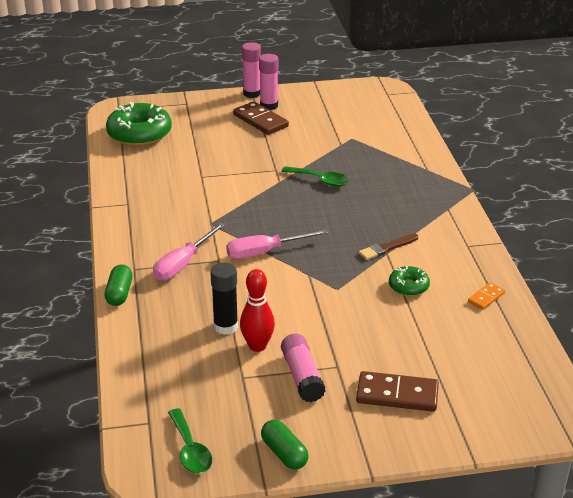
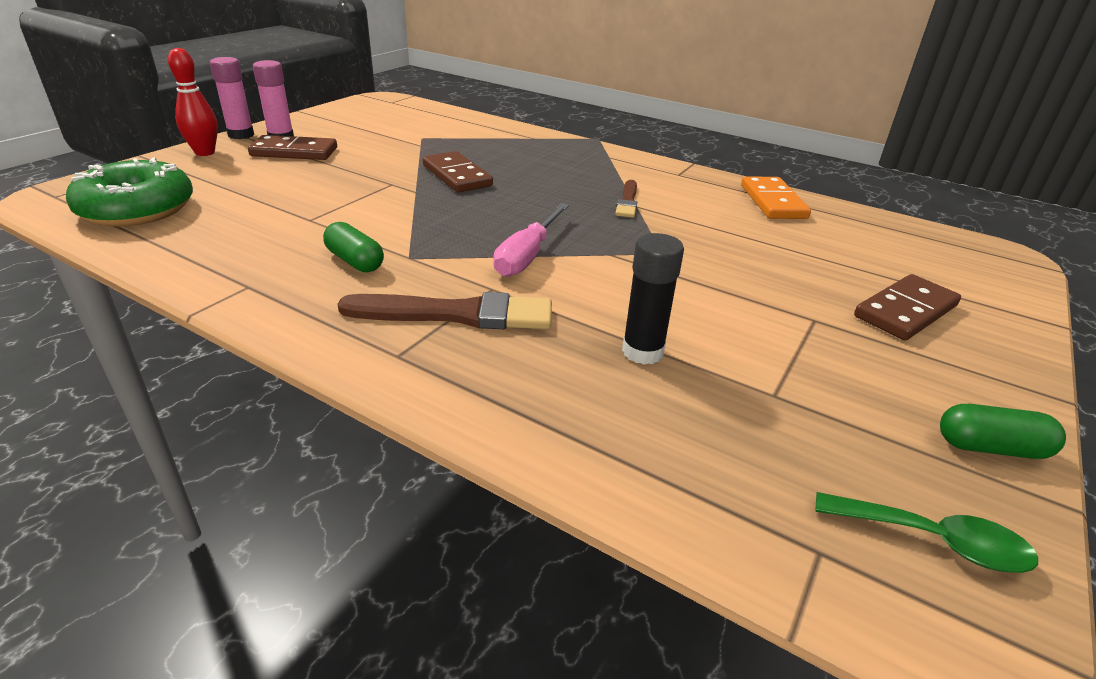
camera: 50 degrees left, 0 degrees up
green capsule [105,264,133,306] -> green capsule moved to [323,222,384,272]
pink screwdriver [153,223,225,281] -> brown brush [338,292,552,329]
red bowling pin [240,269,275,352] -> red bowling pin moved to [168,48,218,156]
pink glue stick [281,334,326,402] -> none
green spoon [282,166,349,186] -> brown domino [423,151,493,192]
green donut [389,265,430,296] -> none
orange domino [468,282,505,310] -> orange domino [741,176,811,219], size x1.85

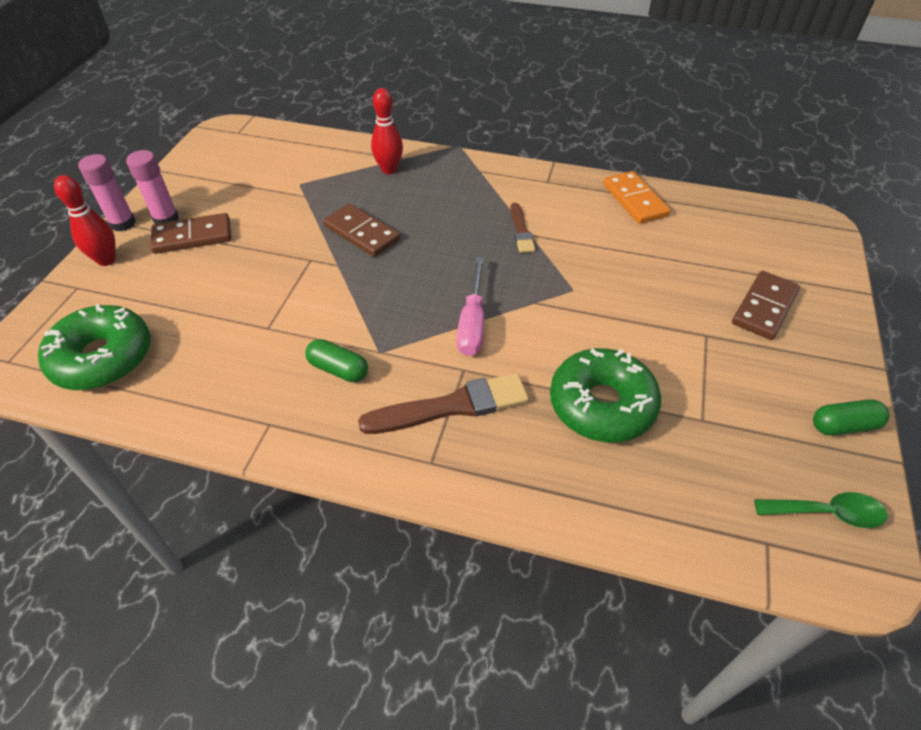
camera: 15 degrees left, 15 degrees up
black glue stick [622,233,684,365] -> green donut [550,348,661,443]
none -> red bowling pin [371,88,403,174]

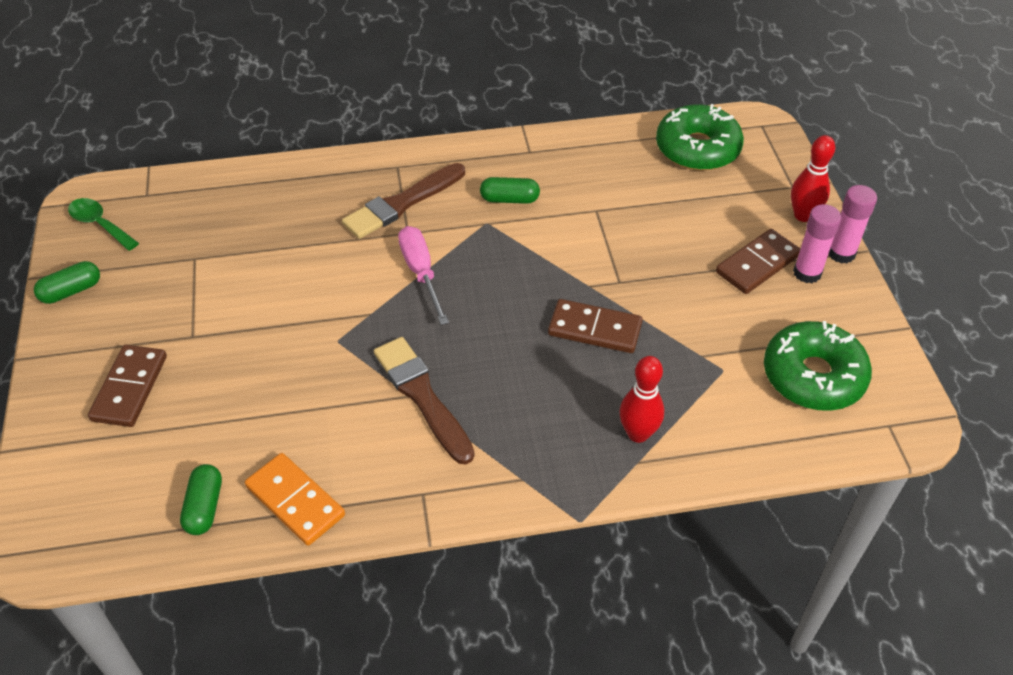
camera: 155 degrees right, 0 degrees up
brown brush [510,203,535,253] -> brown brush [374,337,475,464], size x1.76
green donut [550,348,661,443] -> green donut moved to [764,321,872,411]
green spoon [754,492,887,528] -> green spoon turned 60 degrees clockwise [68,198,139,251]
none -> green capsule [180,464,222,535]

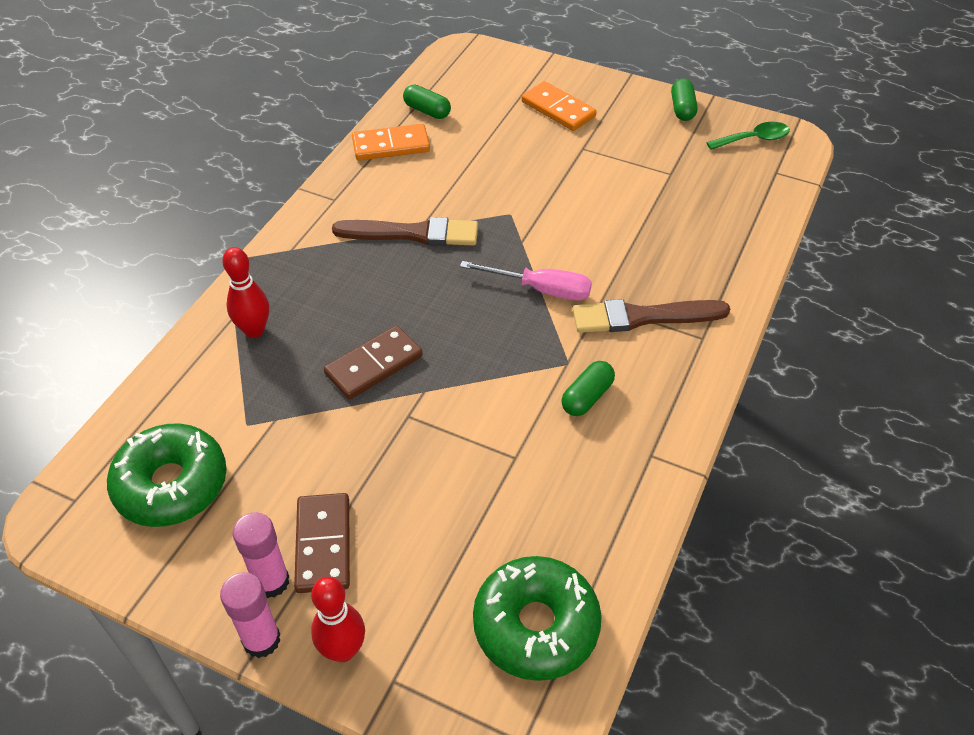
camera: 125 degrees right, 0 degrees up
brown domino [88,345,167,427] -> orange domino [521,81,597,131]
brown brush [342,163,465,239] -> brown brush turned 90 degrees counterclockwise [572,299,730,333]

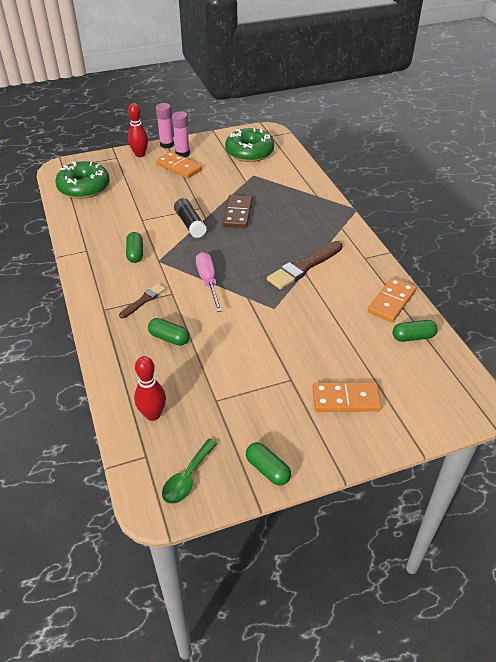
camera: 135 degrees right, 5 degrees down
red bowling pin [222,247,269,338] -> red bowling pin moved to [134,356,166,421]
brown domino [294,493,350,593] -> orange domino [156,151,202,179]
pink screwdriver [460,261,592,301] -> pink screwdriver turned 105 degrees clockwise [196,252,222,312]
brown brush [572,299,730,333] -> brown brush [119,283,166,318], size x0.57
none -> green capsule [148,318,190,346]
none -> black glue stick [174,198,207,238]

